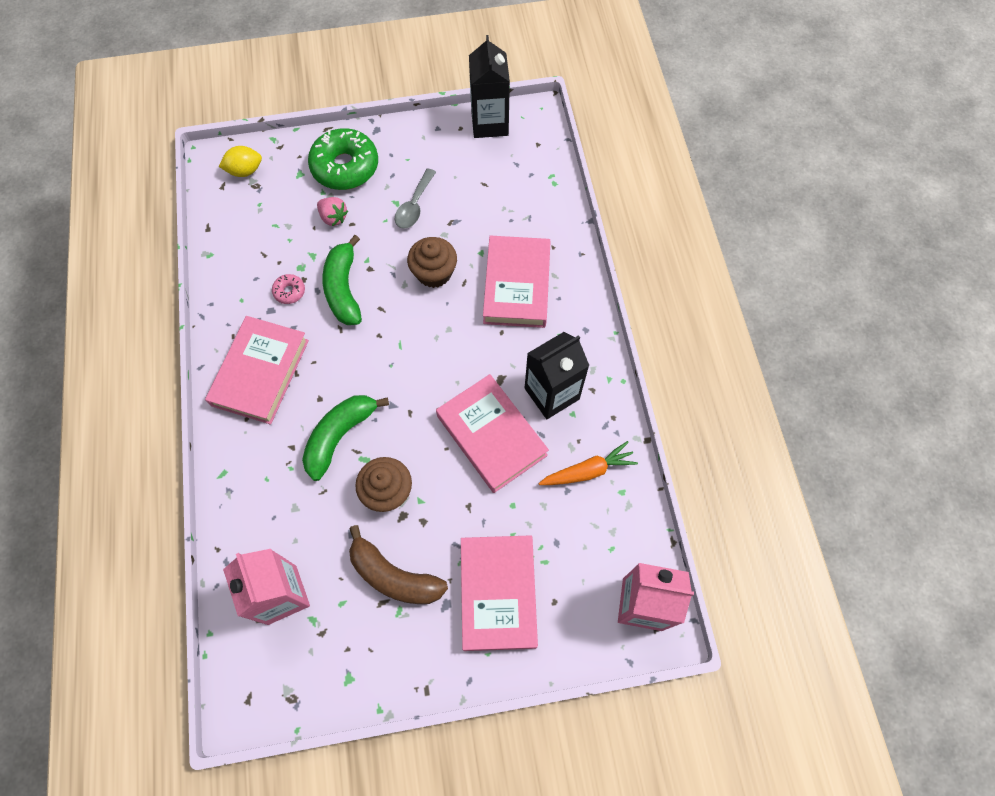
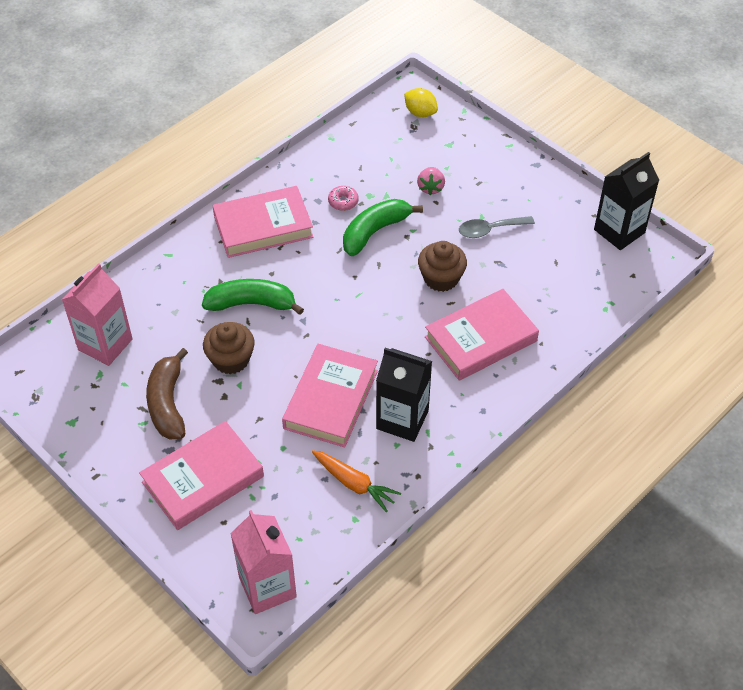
camera: 55 degrees right, 15 degrees down
green donut [308,128,378,190] -> none

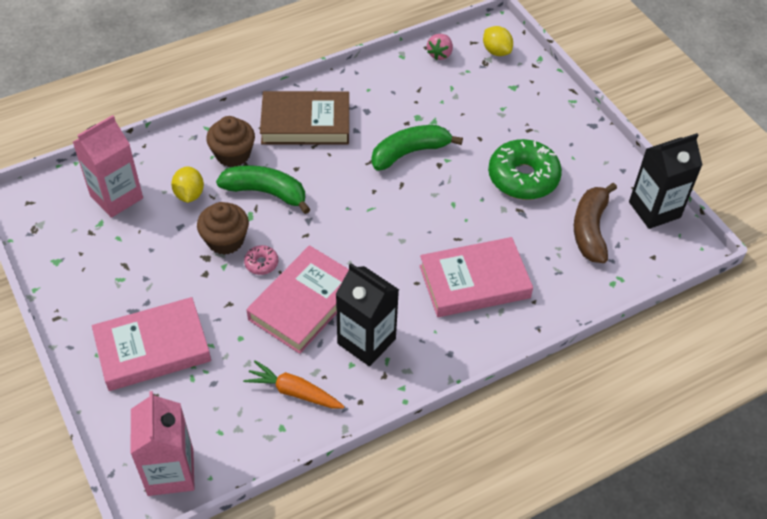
camera: 15 degrees right, 0 degrees up
brown banana [146,348,188,440] -> brown banana moved to [574,183,617,263]
pink book [212,186,313,258] -> brown book [260,91,349,145]
orange carrot [312,450,401,512] -> orange carrot turned 150 degrees clockwise [243,360,345,408]
pink donut [328,186,359,211] -> pink donut moved to [244,245,278,275]
pink strawberry [417,167,445,195] -> pink strawberry moved to [427,34,453,60]
brown cupcake [418,241,467,292] -> brown cupcake moved to [206,116,255,167]
grey spoon [459,216,535,238] -> green donut [488,139,562,200]
none -> yellow lemon [171,166,204,203]

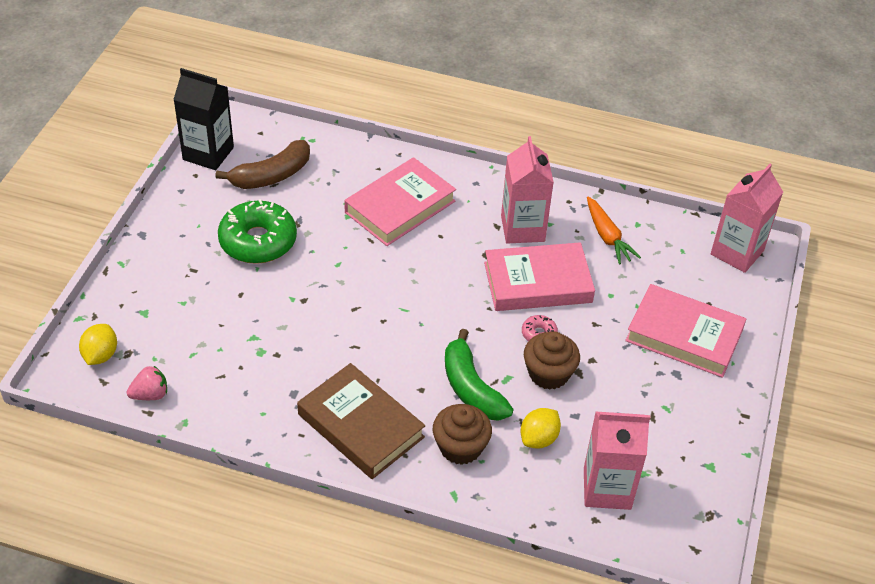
camera: 135 degrees left, 5 degrees down
black carton [335,263,399,366] -> pink carton [501,136,554,243]
green banana [371,125,463,171] -> none
pink book [419,237,533,317] -> pink book turned 75 degrees counterclockwise [344,157,456,246]

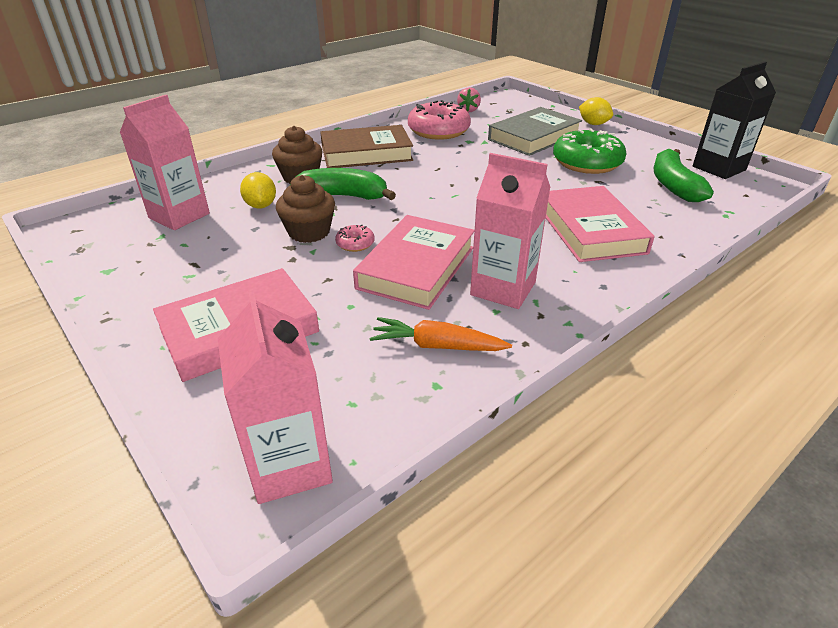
camera: 125 degrees right, 10 degrees down
yellow lemon [79,324,117,365] -> yellow lemon moved to [579,97,613,125]
brown banana [215,140,310,189] -> green banana [654,149,714,202]
none -> pink donut [408,100,471,140]
none -> grey book [488,107,582,156]

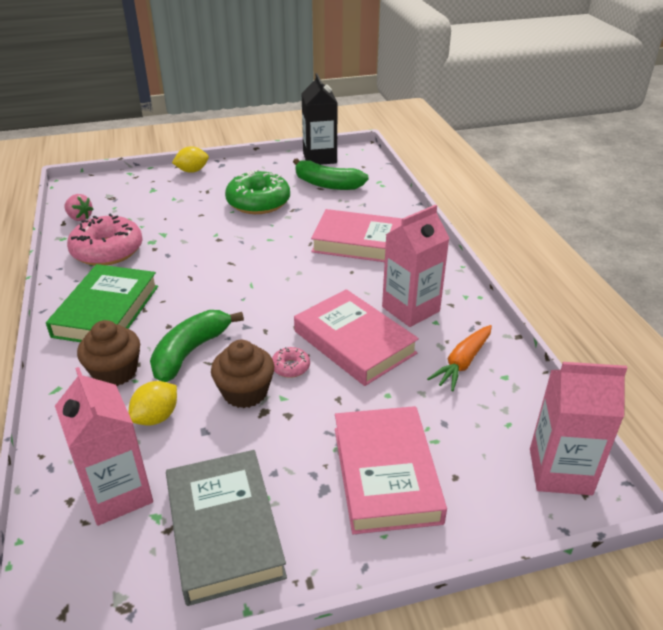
camera: 65 degrees left, 0 degrees up
yellow lemon [240,172,276,208] -> yellow lemon turned 60 degrees counterclockwise [129,381,177,426]
brown book [320,125,413,168] -> green book [46,264,158,342]
grey book [488,107,582,156] -> grey book moved to [166,450,287,606]

